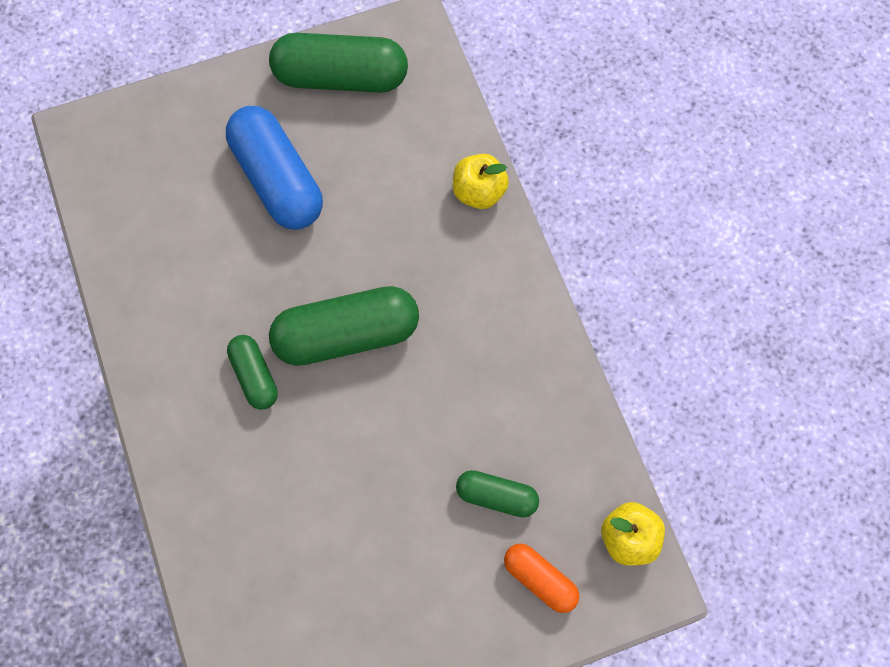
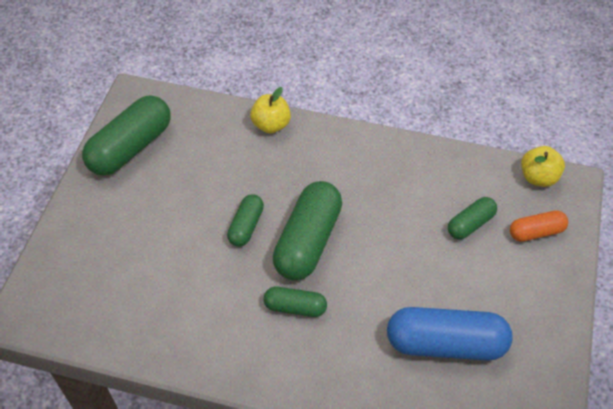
camera: 55 degrees left, 15 degrees down
blue capsule [226,106,323,230] -> blue capsule moved to [387,307,512,361]
none -> green capsule [227,194,264,247]

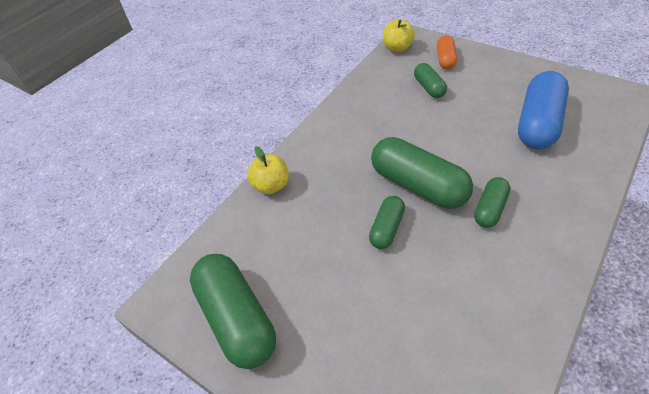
camera: 65 degrees left, 5 degrees down
green capsule [227,194,264,247] -> green capsule turned 75 degrees clockwise [369,196,405,249]

